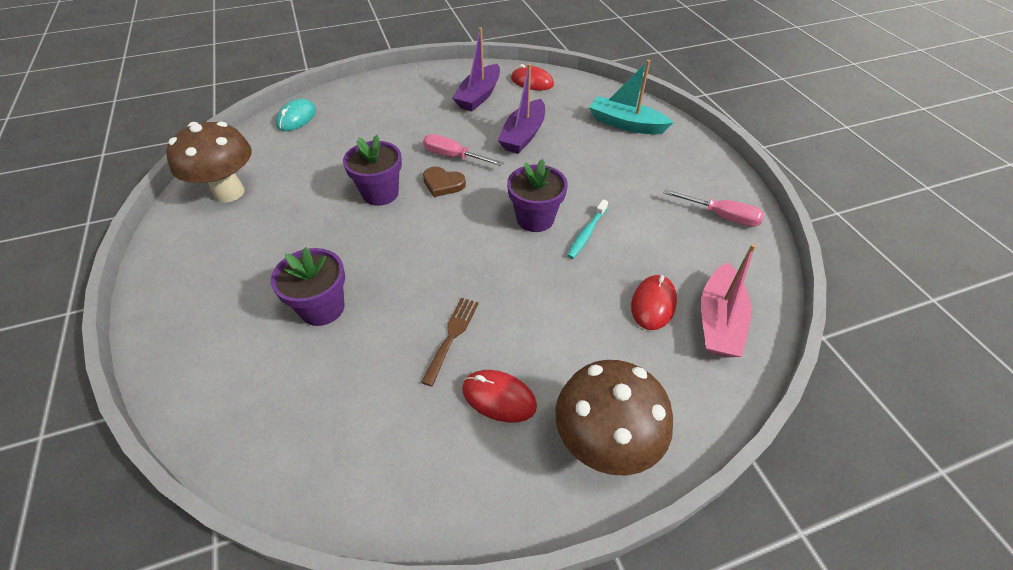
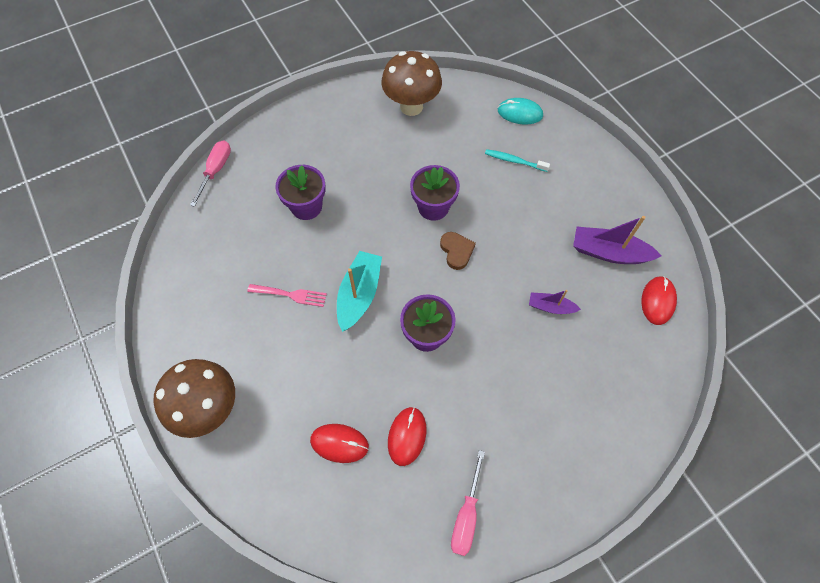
camera: 80 degrees right, 15 degrees up
brown fork [421,298,479,386] -> pink fork [247,284,327,307]
pink screwdriver [423,134,504,166] -> pink screwdriver moved to [190,140,231,207]
brown heart [423,167,466,197] -> brown heart turned 150 degrees clockwise [440,232,476,270]
red mouse [462,370,537,423] -> red mouse moved to [388,407,426,466]
purple boat [498,64,545,154] -> purple boat [529,290,581,314], size x0.57
turquoise toothbrush [567,199,608,259] -> turquoise toothbrush moved to [485,149,550,172]
turquoise boat [589,60,674,135] -> turquoise boat moved to [337,251,382,332]
pink boat [701,244,756,357] -> none

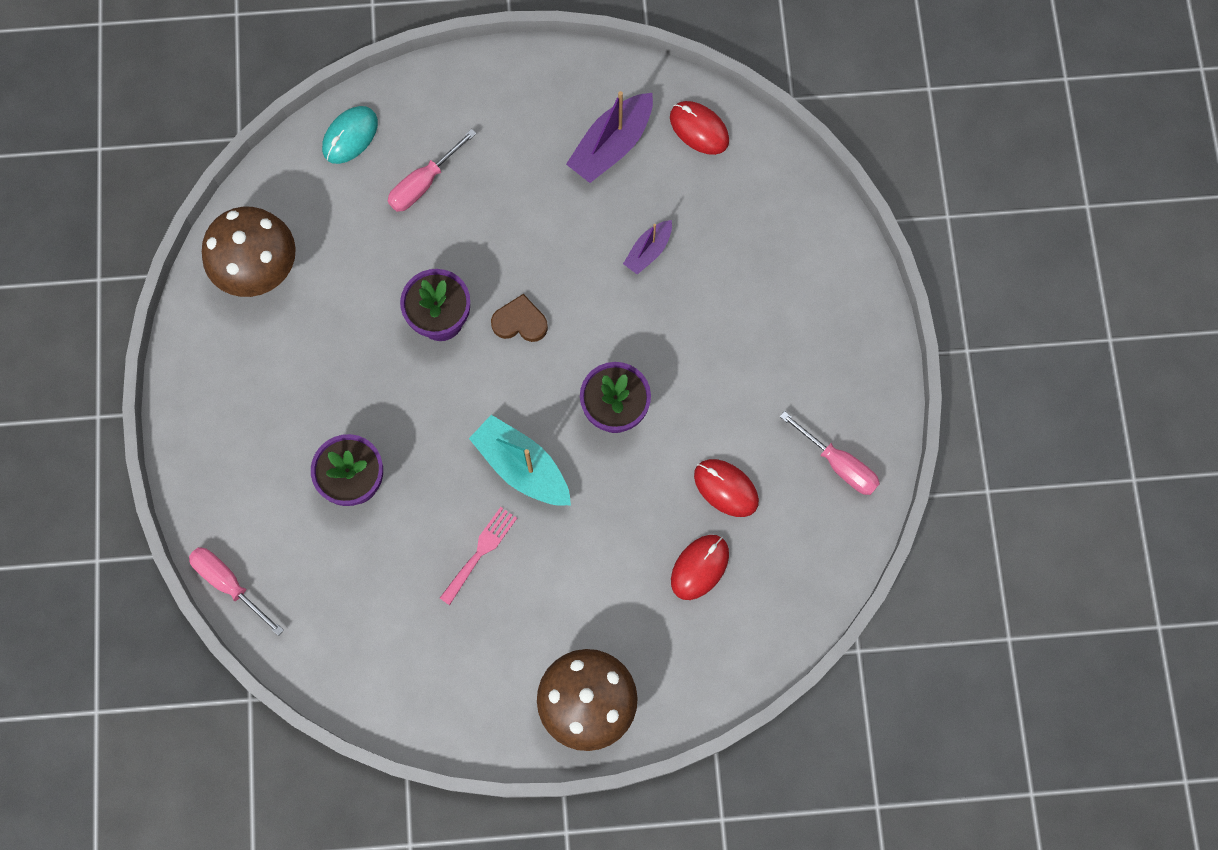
camera: 65 degrees left, 10 degrees up
turquoise toothbrush [485,149,550,172] -> pink screwdriver [388,129,477,212]

